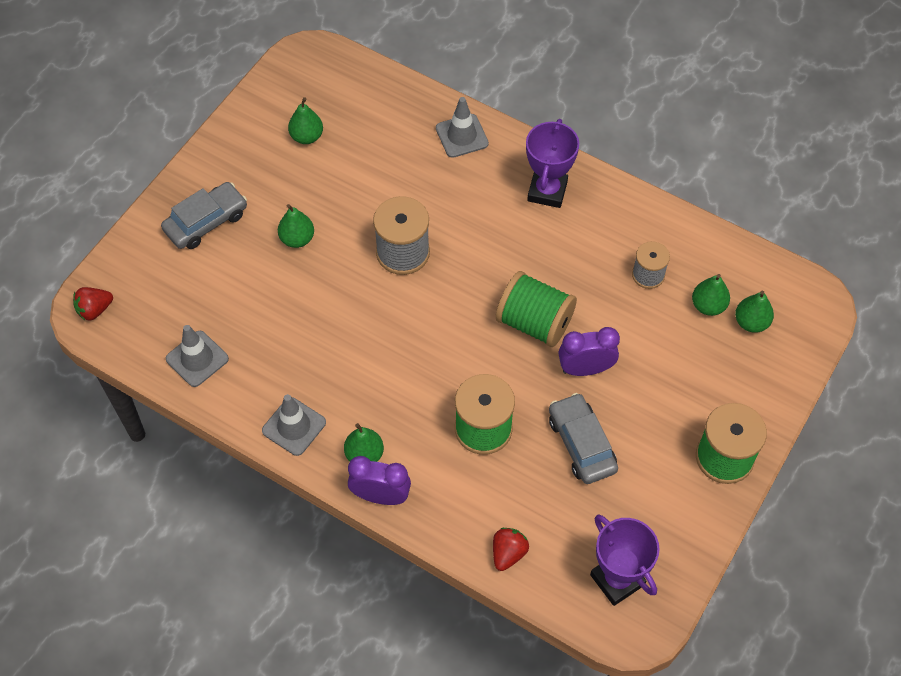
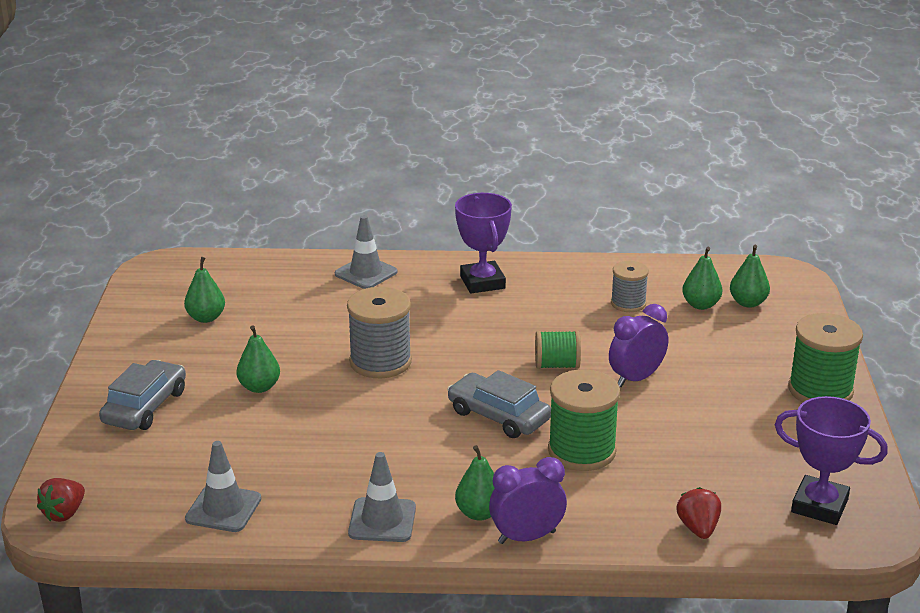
camera: 30 degrees left, 30 degrees down
green spool [496,271,577,347] -> green spool [535,331,581,369], size x0.61
grey car [549,393,618,484] -> grey car moved to [447,370,551,438]

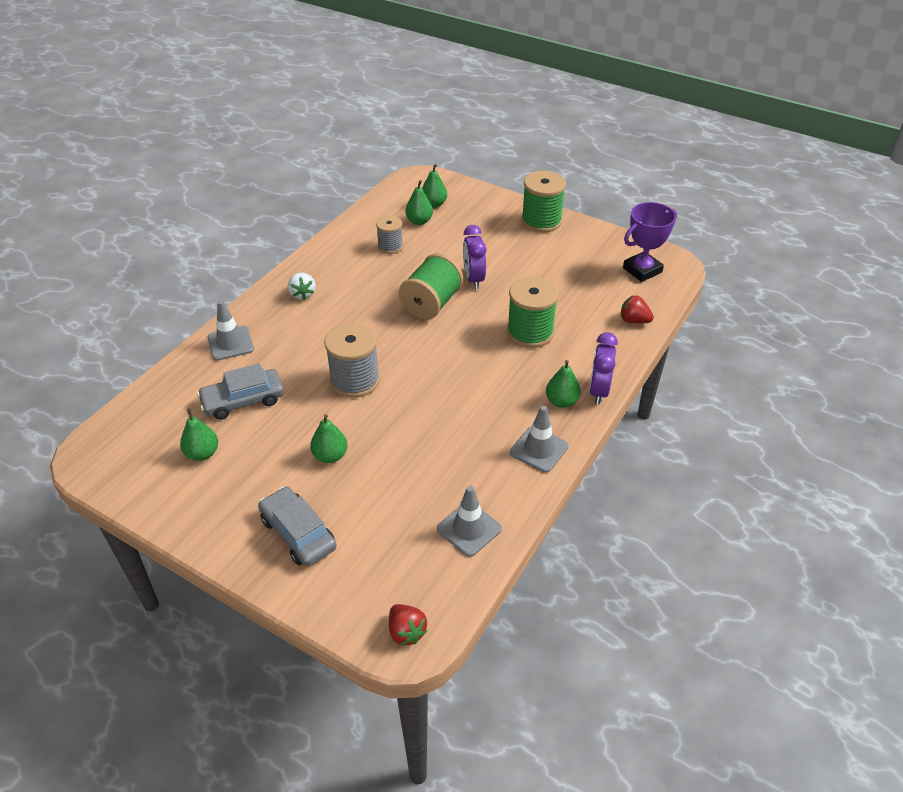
camera: 60 degrees left, 15 degrees up
grey car [447,370,551,438] -> grey car moved to [197,363,284,420]
purple trophy [455,193,512,293] -> white strawberry [288,273,316,300]
green spool [535,331,581,369] -> green spool [399,253,463,320], size x1.65

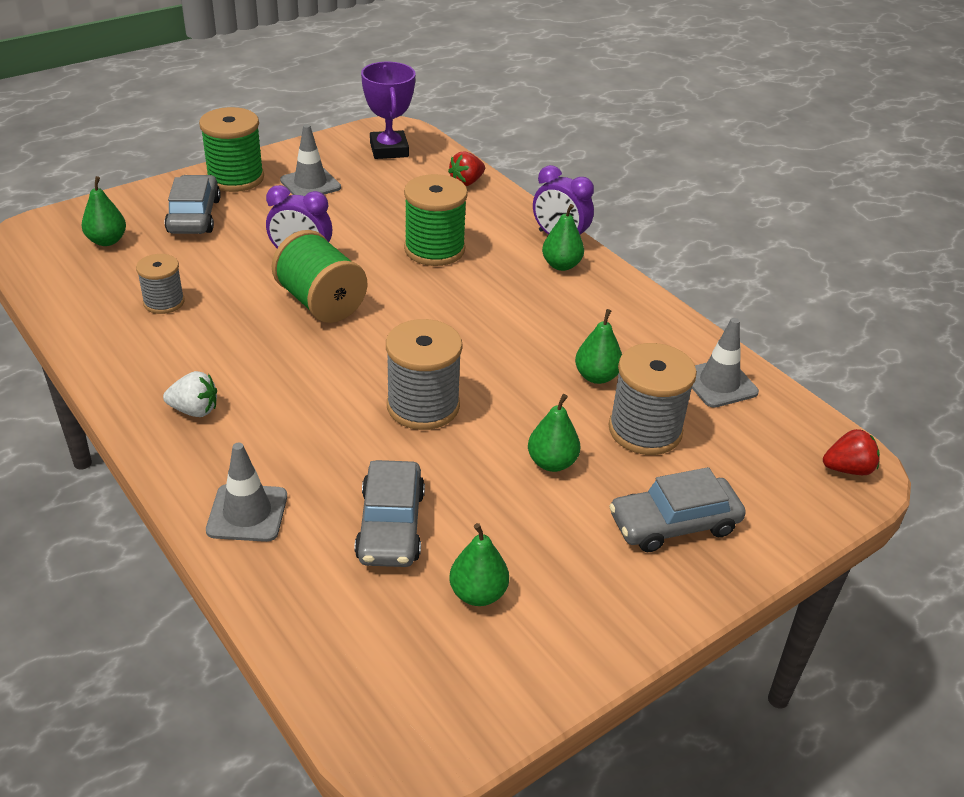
camera: 70 degrees left, 5 degrees down
green pear [405,180,433,225] -> green pear moved to [575,309,622,384]
grey traffic cone [510,406,569,473] -> grey traffic cone moved to [280,124,341,196]
none -> grey car [164,175,221,234]
none -> grey spool [608,343,697,455]

